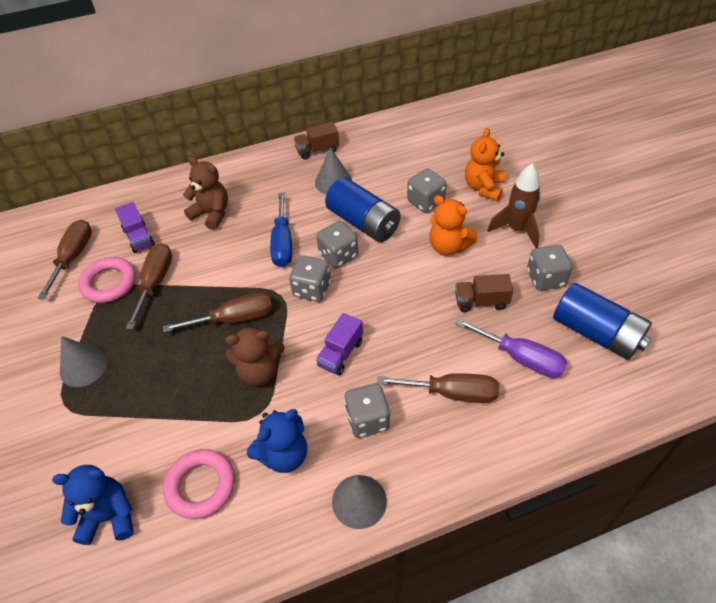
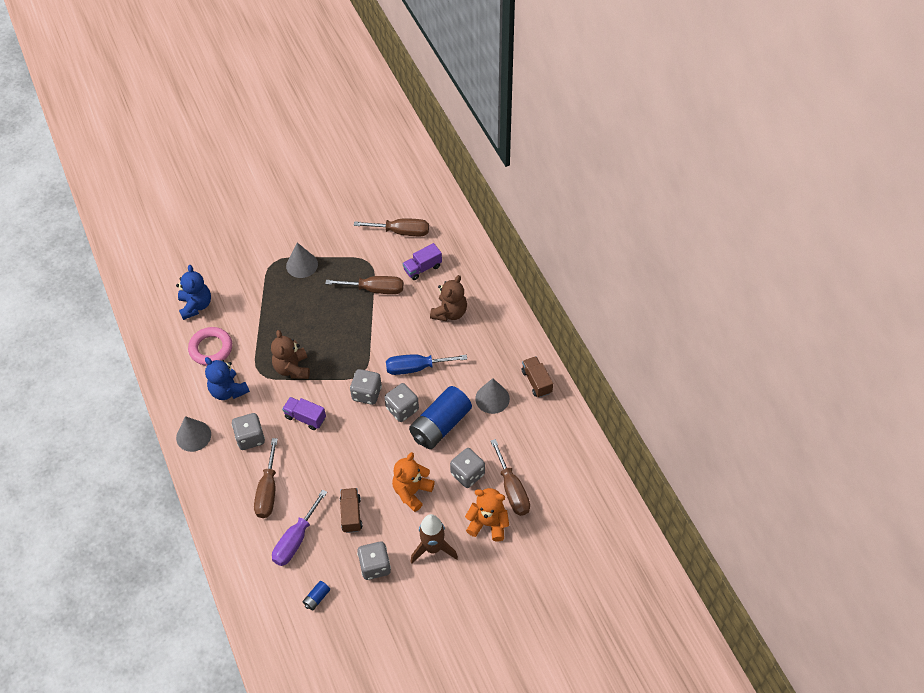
camera: 85 degrees right, 5 degrees up
pink ring [78,257,136,303] -> none
brown screwdriver [163,293,273,332] -> brown screwdriver moved to [491,439,530,516]
blue battery [553,283,652,360] -> blue battery [303,581,330,610], size x0.41

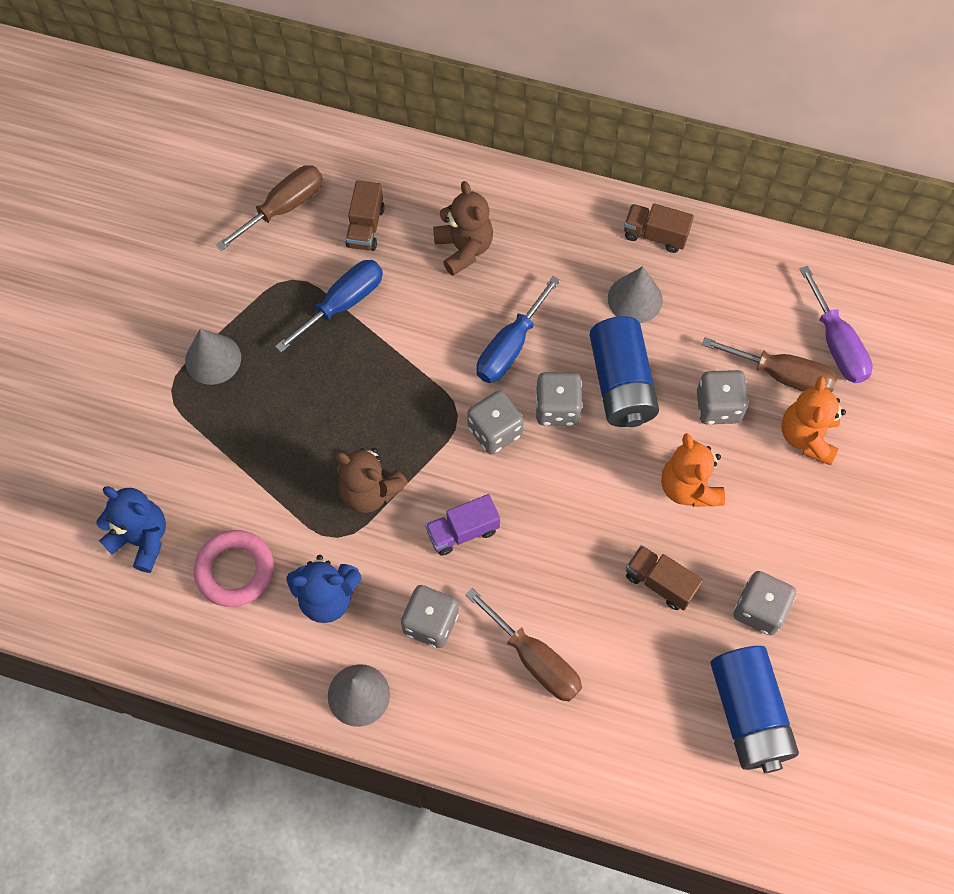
camera: 50 degrees left, 10 degrees up
purple screwdriver [272,490,327,566] -> purple screwdriver moved to [800,266,873,383]
blue battery [303,581,330,610] -> blue battery [710,646,799,773], size x2.44
brown screwdriver [325,276,403,294] -> blue screwdriver [275,260,383,352]
purple truck [403,243,442,280] -> brown truck [345,180,384,251]
brown rocket [410,514,458,564] -> none
orange teddy bear [465,488,509,542] -> orange teddy bear turned 45 degrees counterclockwise [781,376,846,465]

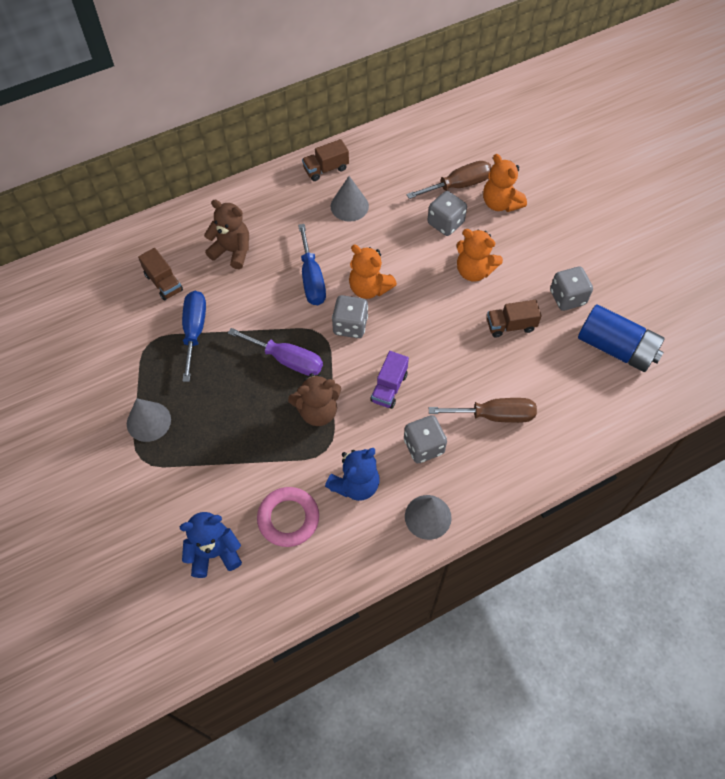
camera: 45 degrees left, 5 degrees down
brown screwdriver [216,165,323,251] -> none
grey dice [535,372,583,426] -> orange teddy bear [349,245,397,299]
blue battery [589,316,659,427] -> none
purple screwdriver [800,266,873,383] -> purple screwdriver moved to [228,328,323,376]

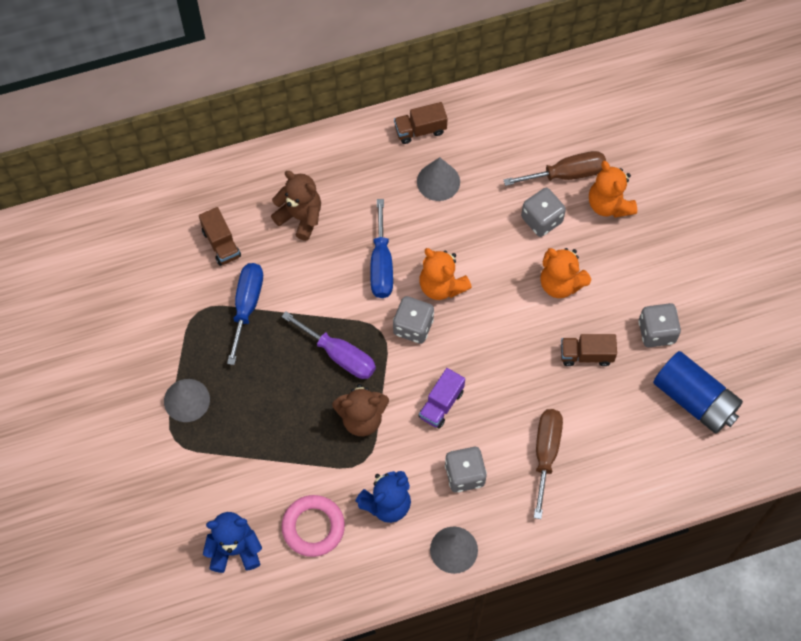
camera: 10 degrees right, 5 degrees up
brown screwdriver [429,398,537,423] -> brown screwdriver turned 90 degrees counterclockwise [534,409,563,519]

